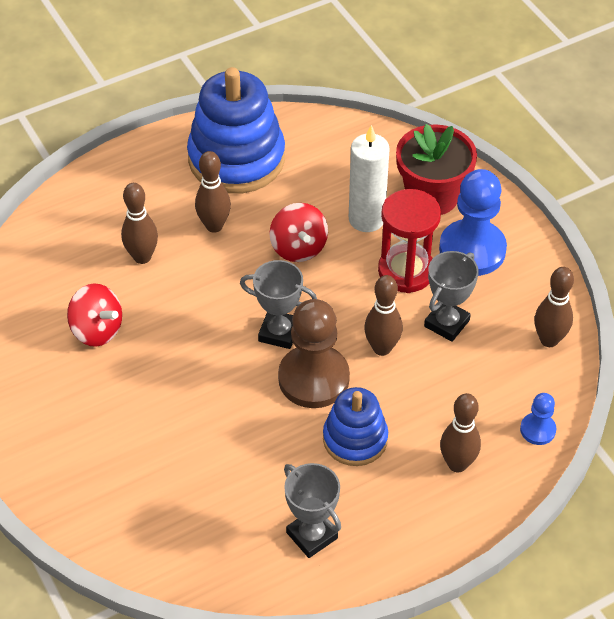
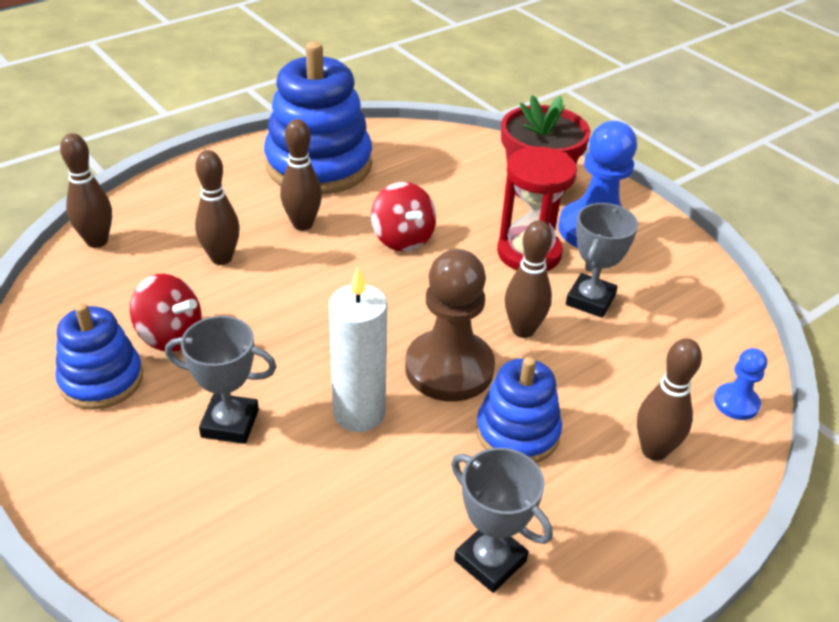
camera: 10 degrees left, 10 degrees down
grey trophy [240,260,317,349] -> grey trophy moved to [165,316,277,444]
white candle [349,125,390,232] -> white candle moved to [329,267,387,432]
brown bowling pin [535,267,574,347] -> brown bowling pin moved to [60,133,112,248]
none -> blue stacking toy [55,303,143,410]

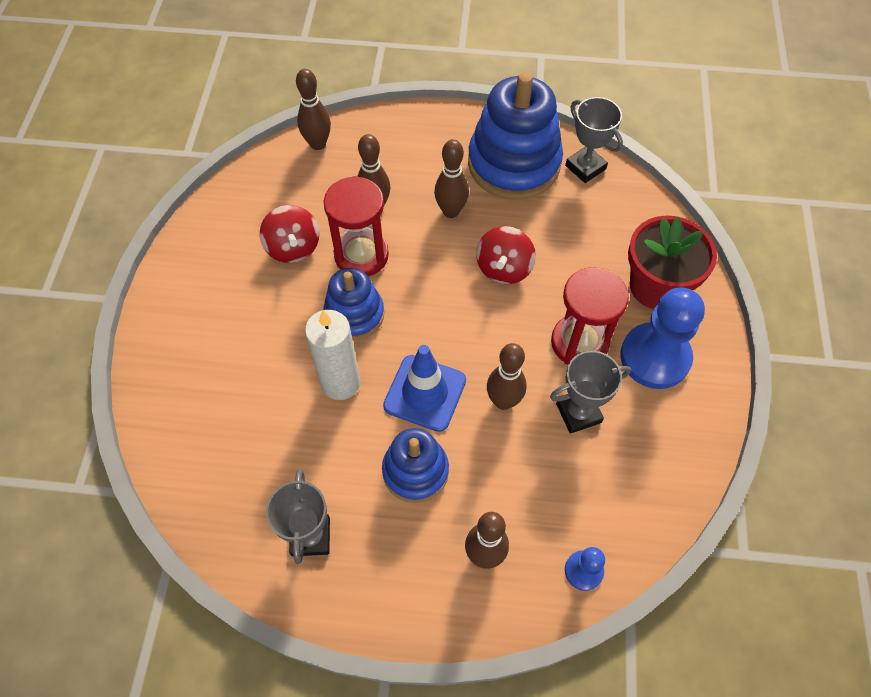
camera: 45 degrees right, 20 degrees up
blue stacking toy [55,303,143,410] -> blue stacking toy moved to [323,268,384,340]
grey trophy [165,316,277,444] -> grey trophy moved to [565,97,623,183]
brown pawn [405,249,495,402] -> blue traffic cone [383,345,466,432]
none -> red hourglass [324,176,389,276]

